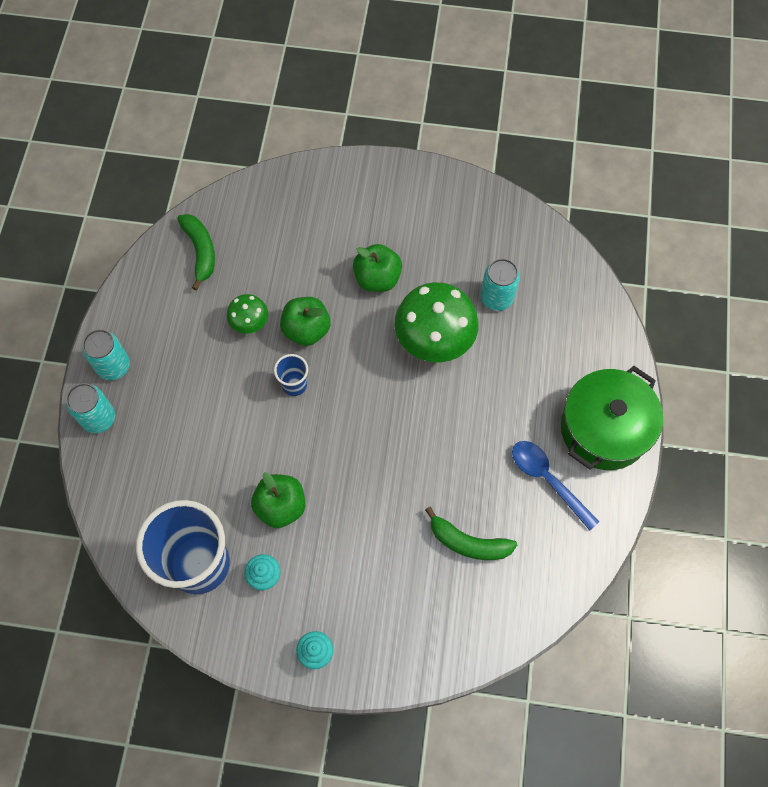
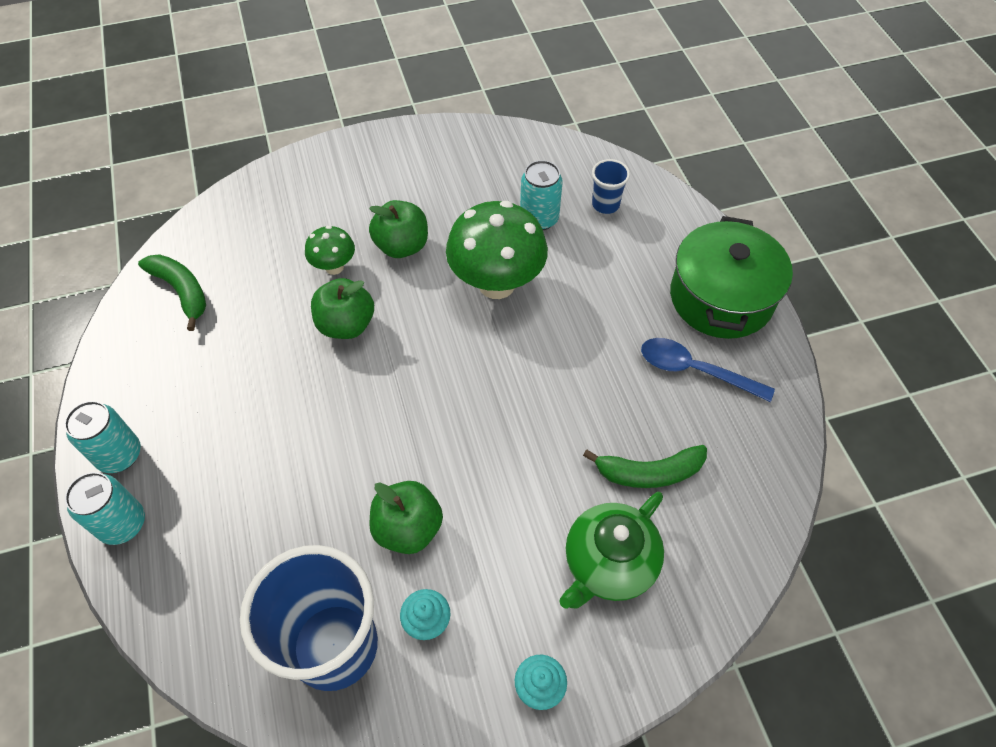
camera: 25 degrees left, 10 degrees down
green mushroom [227,294,268,334] -> green mushroom moved to [305,226,355,275]
blue cup [274,354,308,396] -> blue cup moved to [592,159,630,214]
none -> green teapot [559,492,664,609]

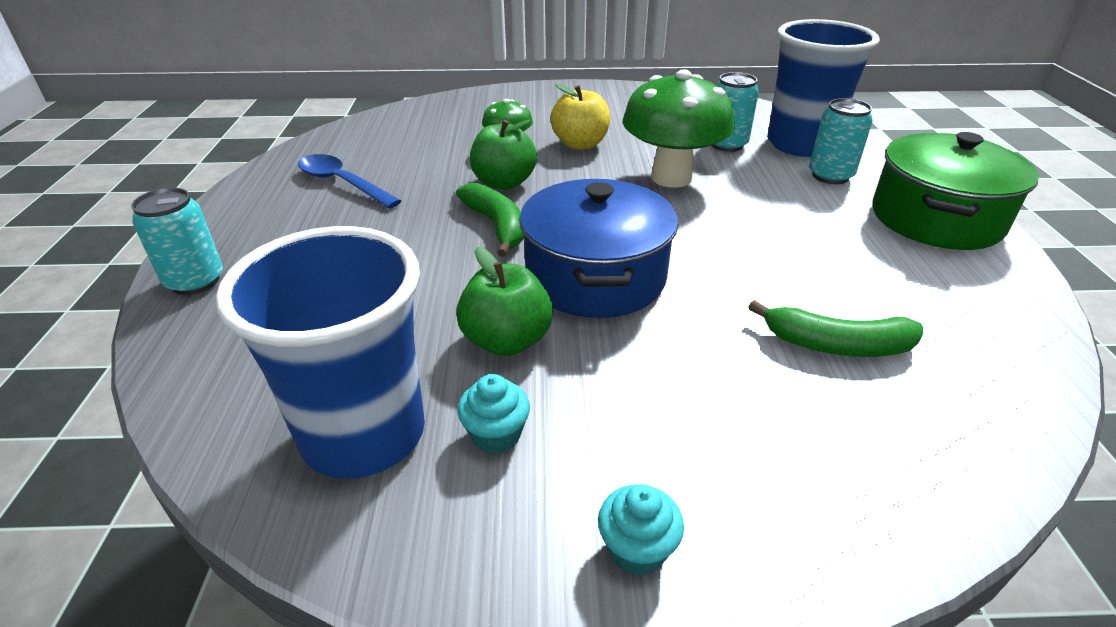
camera: 15 degrees right, 20 degrees down
turquoise can [64,401,141,473] -> turquoise can moved to [809,98,873,184]
green banana [138,254,206,331] -> green banana moved to [456,183,524,257]
green apple [369,200,428,258] -> yellow apple [551,84,610,150]
green teapot [559,492,664,609] -> none
blue cup [592,159,630,214] -> blue cup [767,19,880,157], size x2.27
blue spoon [641,338,775,402] -> blue spoon moved to [298,154,401,209]
none -> blue pot [519,179,678,318]

